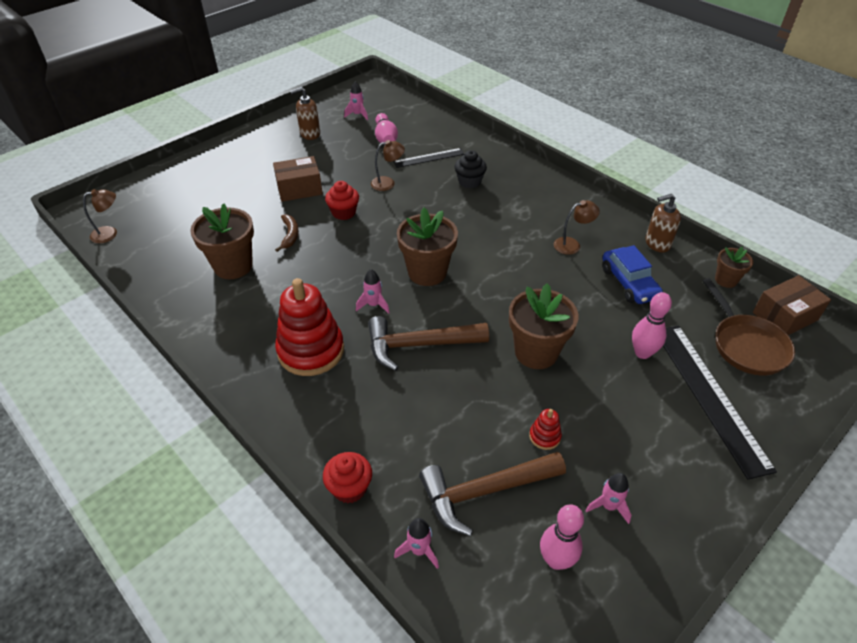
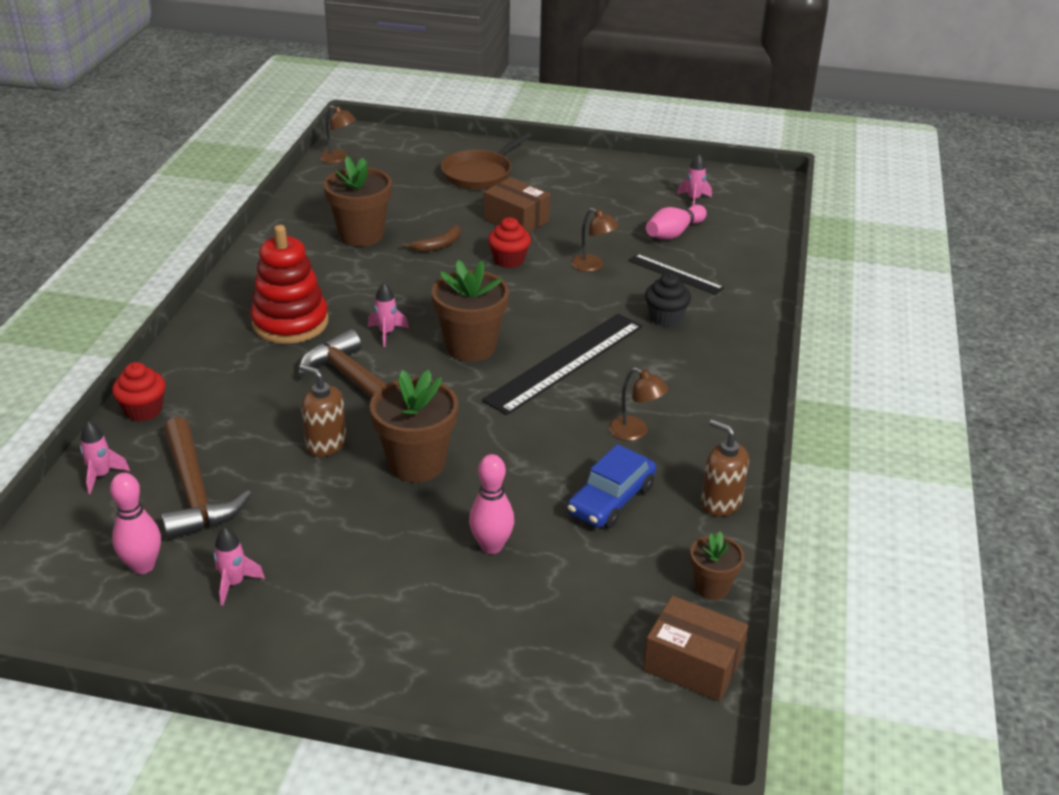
camera: 55 degrees right, 10 degrees down
brown soap dispenser [290,87,320,140] -> brown soap dispenser moved to [299,364,347,457]
brown hammer [419,452,566,536] -> brown hammer turned 150 degrees counterclockwise [161,417,251,540]
red stacking toy [529,409,562,450] -> none
black ruler [663,326,777,479] -> black ruler moved to [482,314,642,415]
brown pan [703,278,795,376] -> brown pan moved to [441,132,532,189]

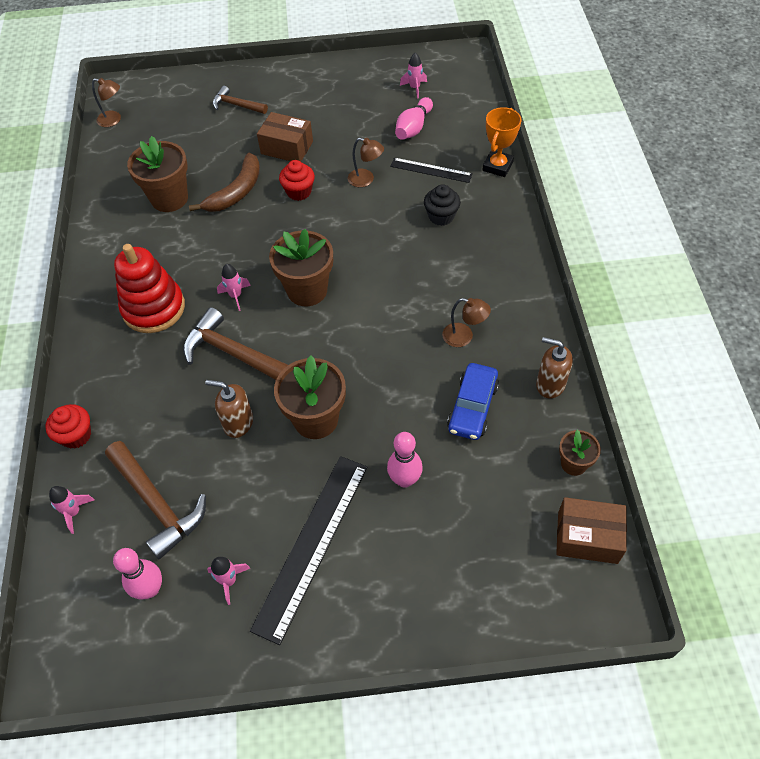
camera: 15 degrees left, 20 degrees up
brown banana [402,225,461,252] -> brown banana [189,153,260,212], size x1.69
brown pan [441,132,532,189] -> brown hammer [212,86,268,114]
black ruler [482,314,642,415] -> black ruler moved to [250,456,368,645]
none -> orange trophy [483,107,521,177]

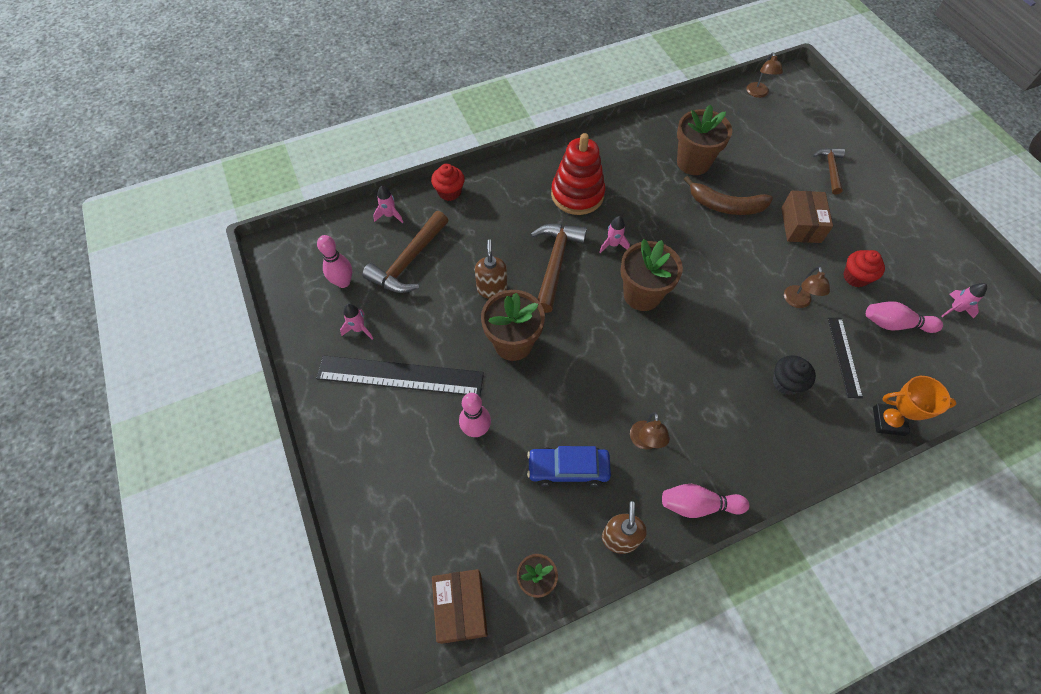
camera: 70 degrees right, 5 degrees up
red cupcake [279,160,315,201] -> red cupcake moved to [843,250,885,287]
none -> pink bowling pin [662,484,749,518]

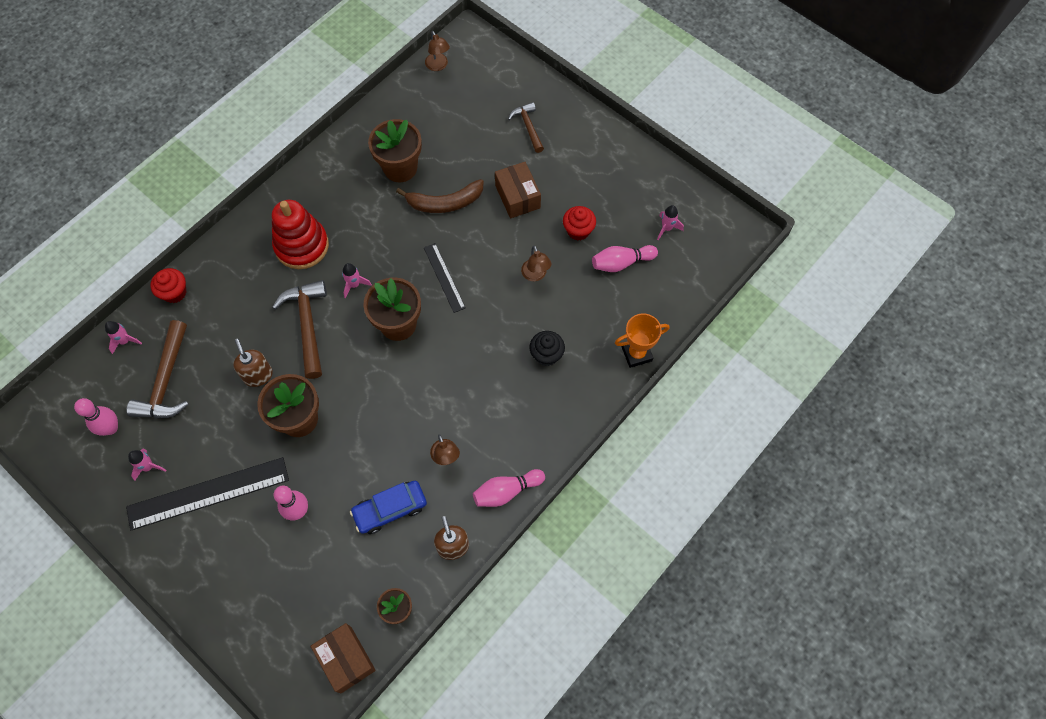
camera: 25 degrees left, 5 degrees up
black ruler [828,318,863,398] -> black ruler moved to [424,243,466,313]

